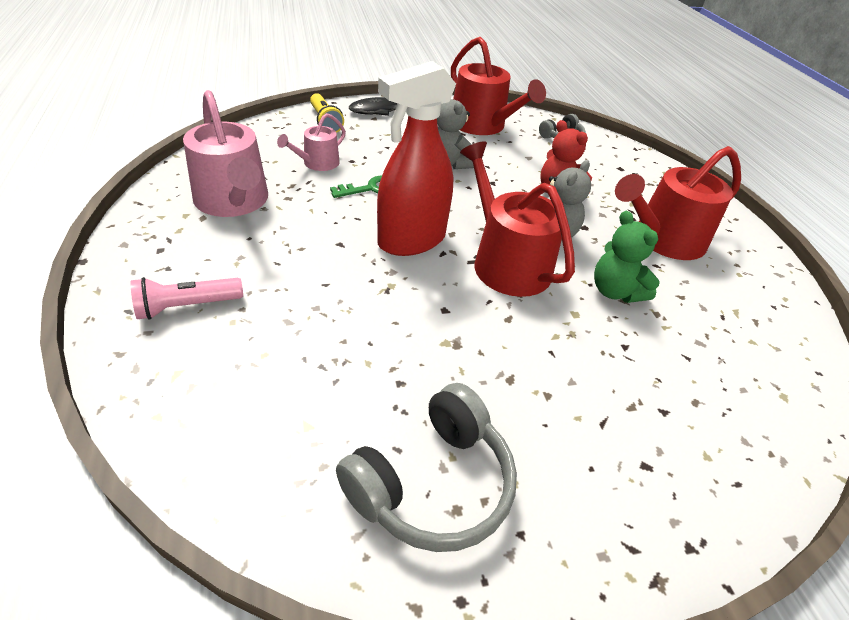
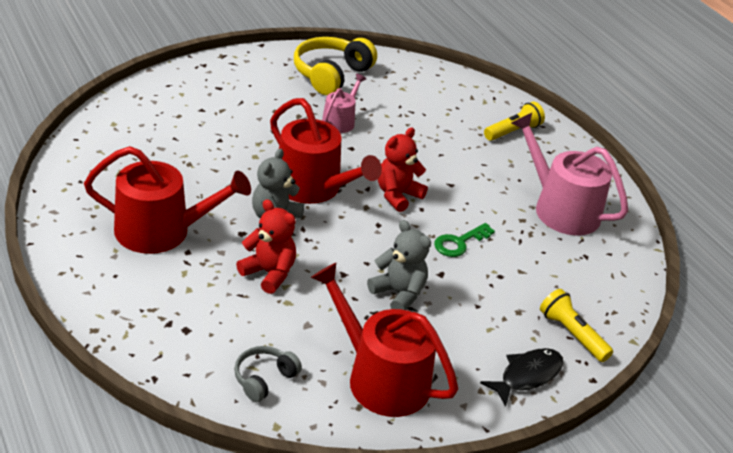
camera: 165 degrees right, 5 degrees down
pink flashlight [130,277,243,320] -> yellow flashlight [484,102,545,141]
pink watering can [277,113,346,171] -> pink watering can moved to [322,74,366,133]
grey headphones [336,383,517,552] -> yellow headphones [294,37,377,95]
red spray bottle [377,61,456,256] -> red teddy bear [378,128,428,212]
green teddy bear [594,211,660,303] -> none
red watering can [615,146,741,260] -> red watering can turned 45 degrees clockwise [84,146,251,254]

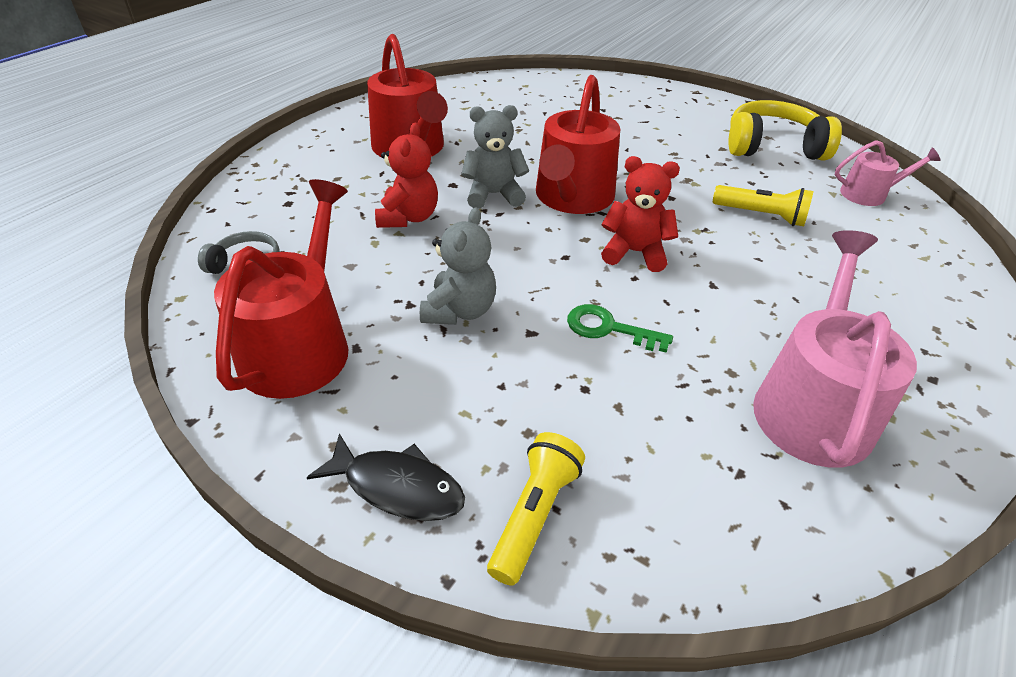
camera: 65 degrees right, 5 degrees up
pink watering can [322,74,366,133] -> pink watering can moved to [835,140,941,206]
yellow flashlight [484,102,545,141] -> yellow flashlight moved to [713,185,814,226]

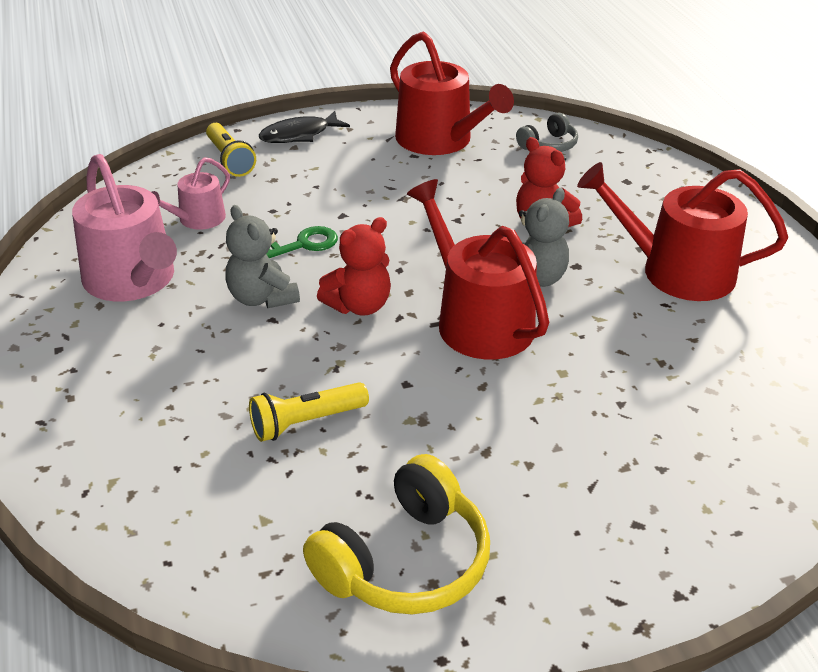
camera: 130 degrees right, 5 degrees down
grey teddy bear [420,207,496,325] -> grey teddy bear moved to [226,205,300,308]
pink watering can [835,140,941,206] -> pink watering can moved to [152,157,230,230]

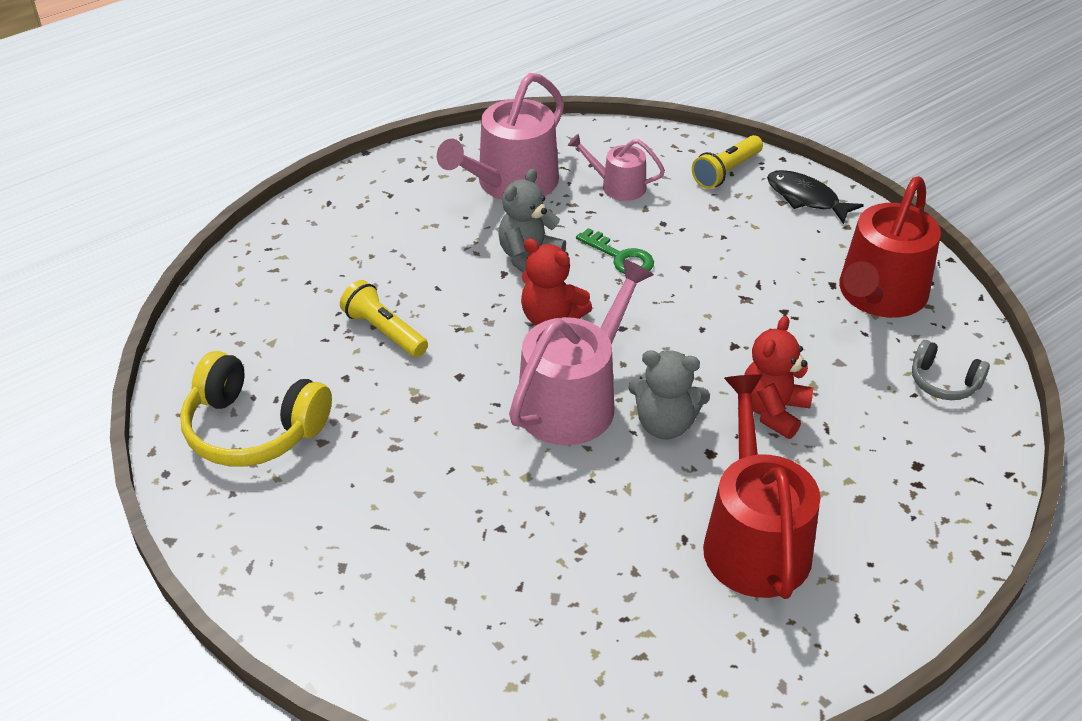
camera: 70 degrees right, 5 degrees up
red watering can [407,179,549,359] -> pink watering can [509,259,654,445]

